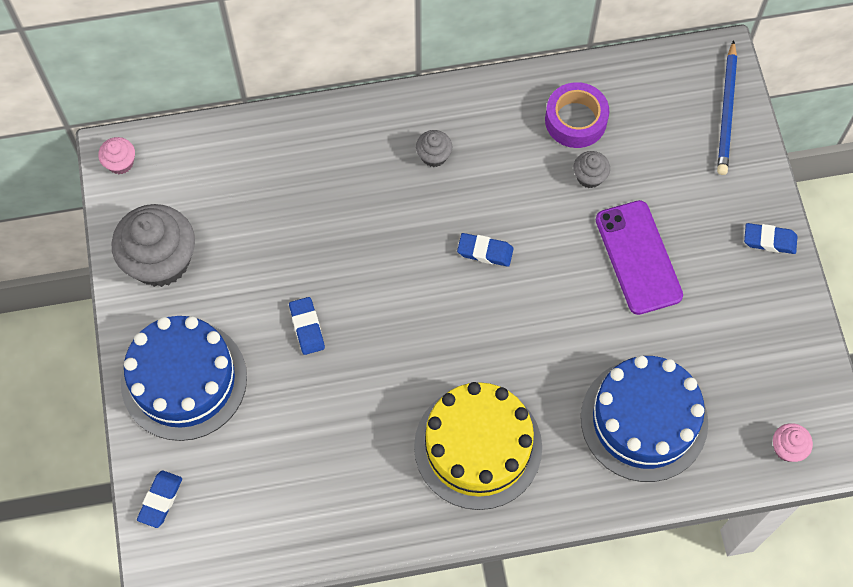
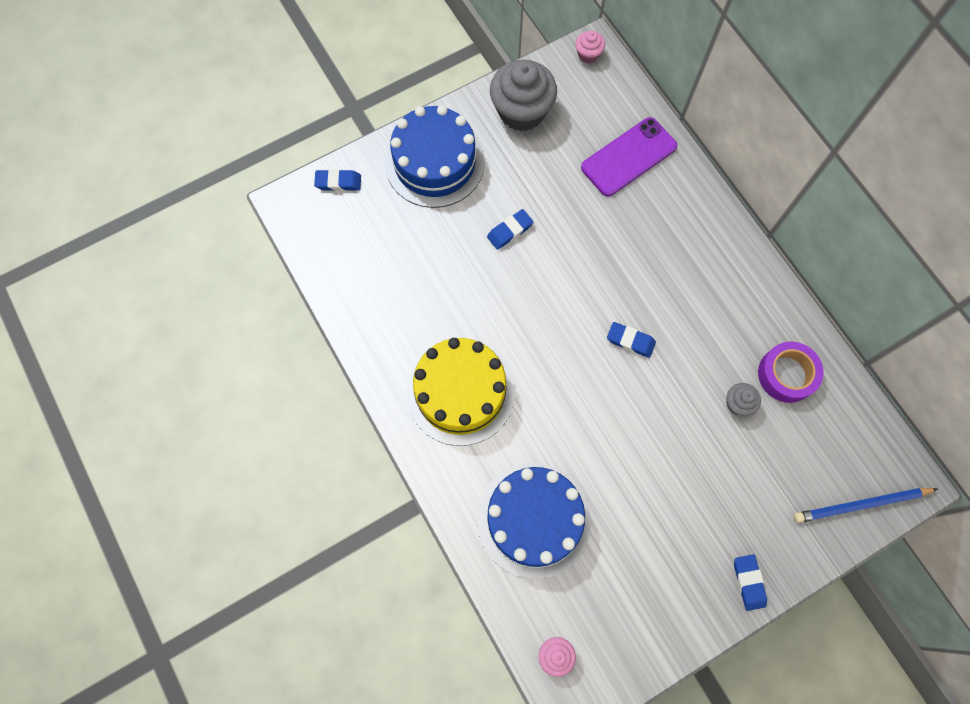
camera: 70 degrees right, 5 degrees up
grey cupcake [416,130,453,167] -> none
blue eraser [457,233,513,267] -> blue eraser turned 60 degrees counterclockwise [607,322,656,358]
purple phone [595,200,683,315] -> purple phone moved to [581,117,677,197]

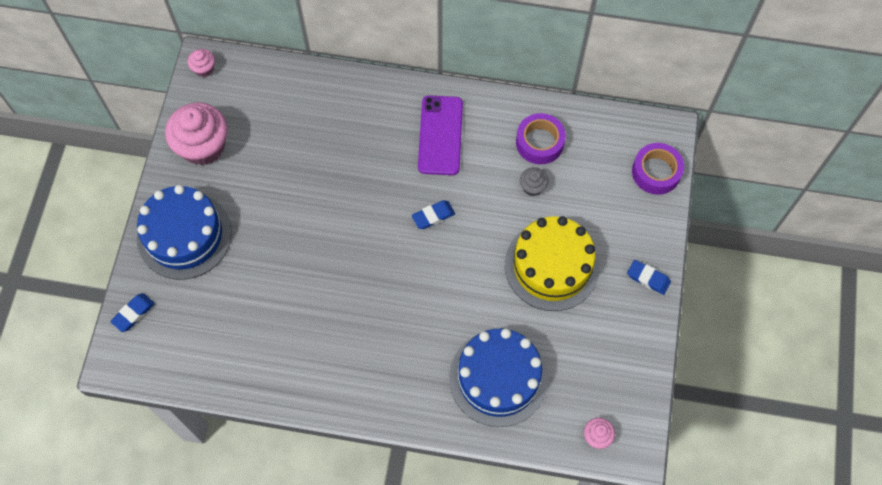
camera: 50 degrees left, 5 degrees down
yellow cake [406,338,515,446] -> yellow cake moved to [505,216,600,311]
blue eraser [487,209,533,250] -> none
grey cupcake [490,60,557,131] -> pink cupcake [165,103,228,166]
purple phone [581,117,677,197] -> purple phone moved to [418,96,463,175]
blue pencil [794,488,938,523] -> purple tape [632,143,684,195]

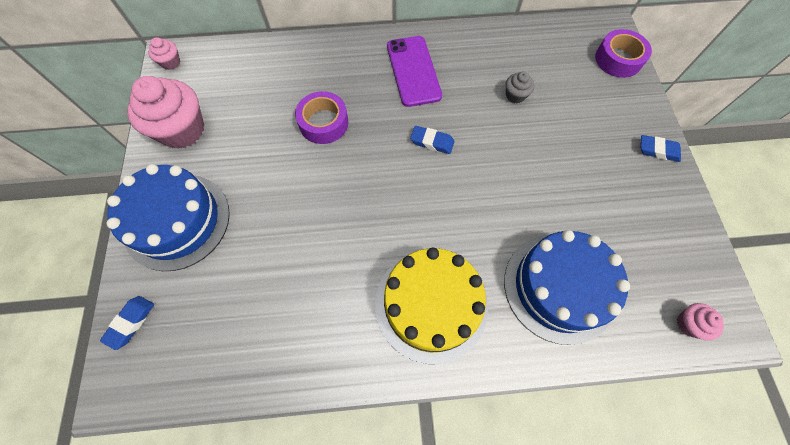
camera: 15 degrees left, 0 degrees up
blue eraser [412,200,455,229] -> blue eraser turned 60 degrees clockwise [410,126,455,154]
yellow cake [505,216,600,311] -> yellow cake moved to [375,247,488,364]
purple tape [516,113,566,164] -> purple tape moved to [295,91,348,144]

